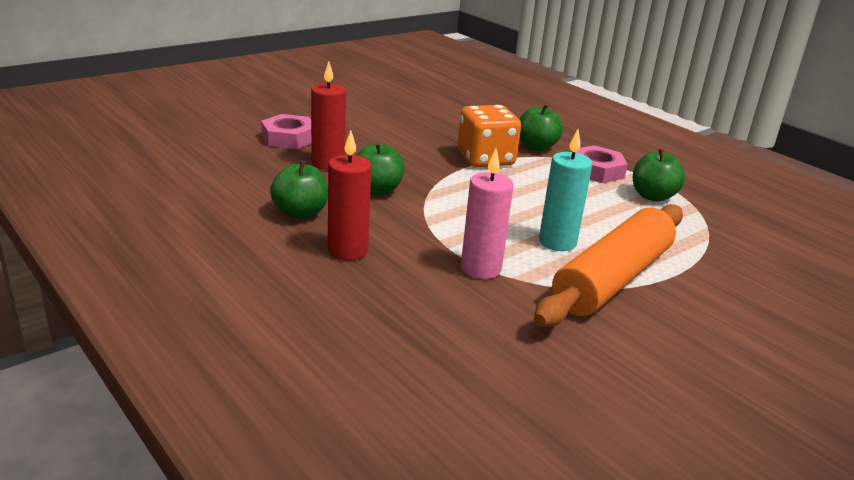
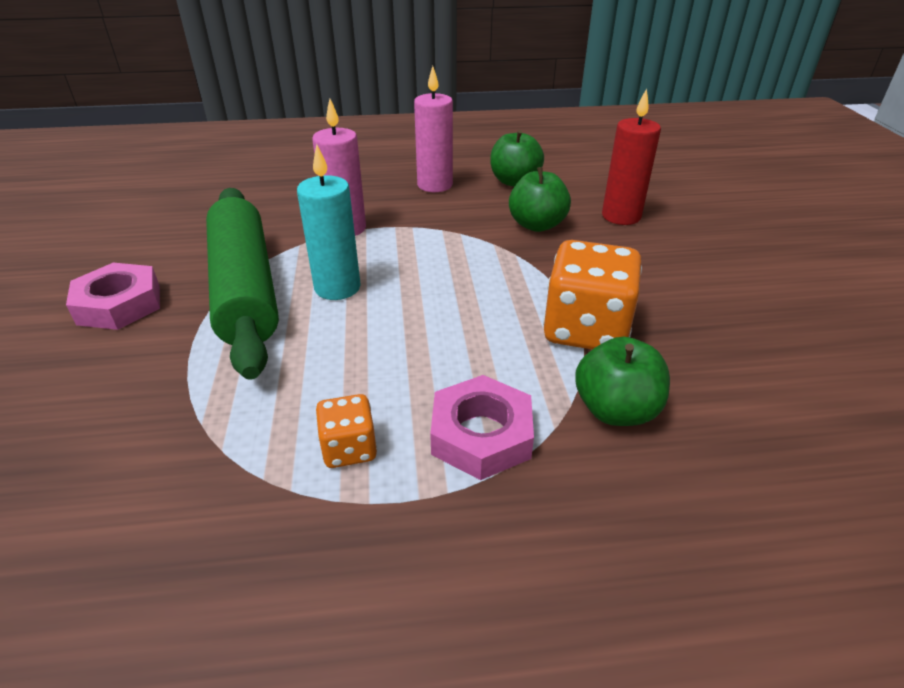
camera: 125 degrees right, 10 degrees up
pink nut [261,114,311,149] -> pink nut moved to [66,263,160,330]
red candle [328,130,371,260] -> pink candle [414,66,453,192]
orange rolling pin [534,204,683,327] -> green rolling pin [206,188,279,380]
green apple [633,149,685,202] -> orange dice [316,394,377,468]

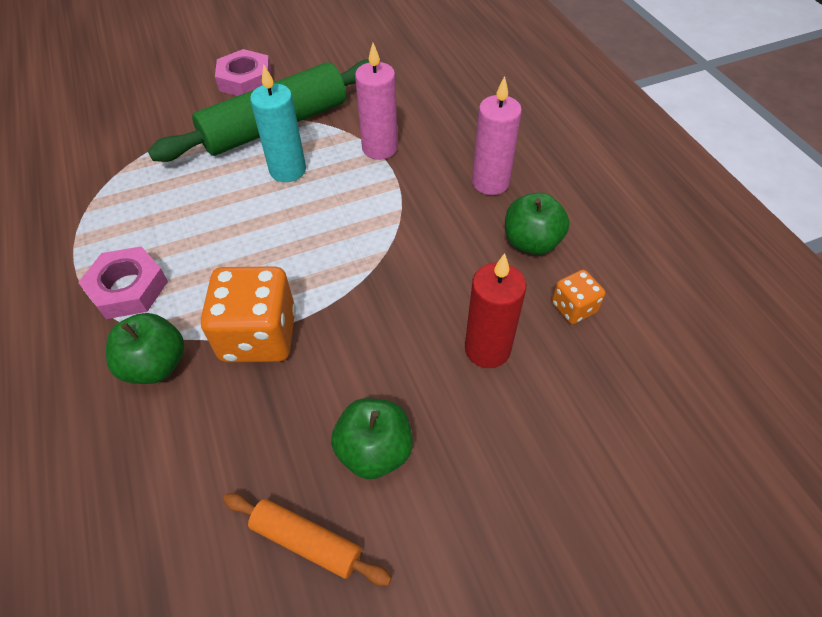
camera: 75 degrees right, 15 degrees up
orange dice [316,394,377,468] -> orange dice moved to [552,270,605,324]
green apple [509,167,571,232] -> green apple moved to [331,398,413,479]
none -> orange rolling pin [223,493,392,586]

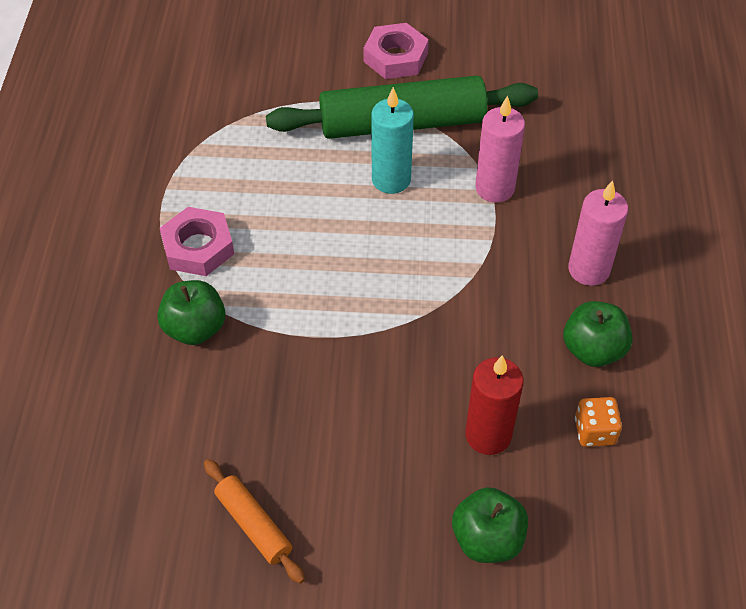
camera: 25 degrees right, 0 degrees up
orange dice [201,266,296,363] -> none
green apple [331,398,413,479] -> green apple moved to [452,487,528,563]

